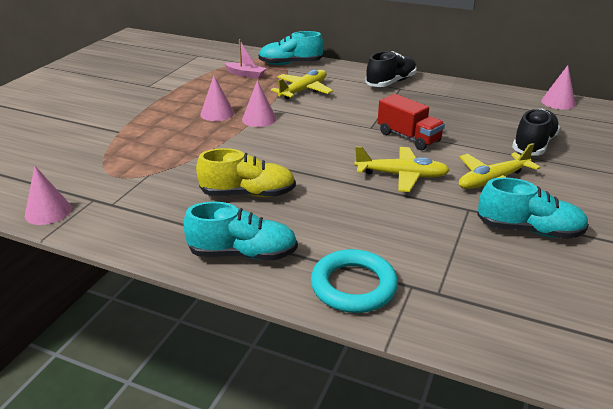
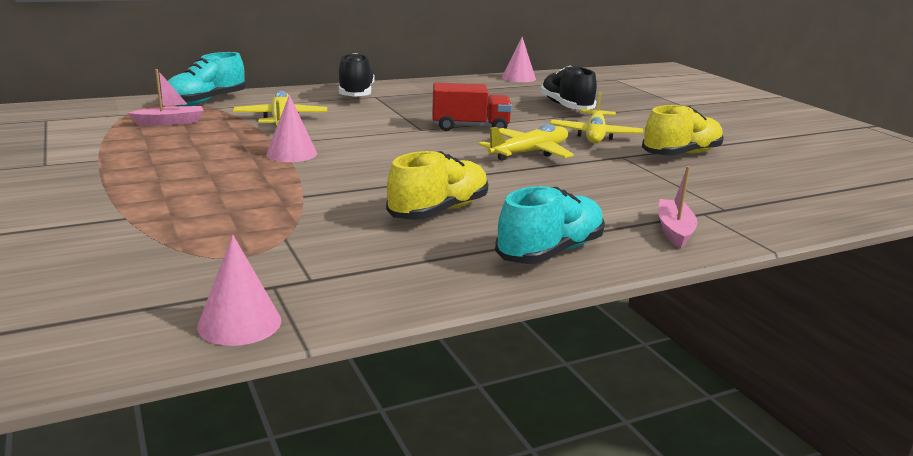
camera: 50 degrees left, 10 degrees down
pink cone [200,76,234,121] -> none
turquoise ring [311,249,398,313] -> pink boat [658,166,697,249]
turquoise shoe [477,177,589,239] -> yellow shoe [642,105,724,156]

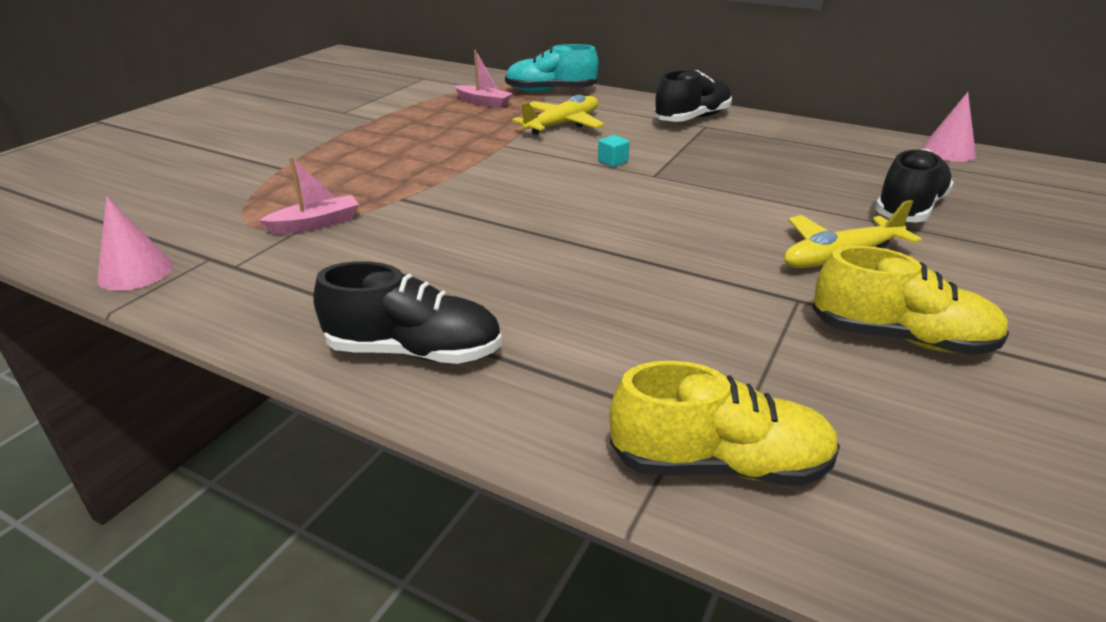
camera: 55 degrees right, 10 degrees up
pink cone [266,95,317,162] -> none
yellow shoe [386,151,488,220] -> yellow shoe moved to [610,361,840,486]
red truck [432,83,512,131] -> none
yellow plane [478,124,574,161] -> none
turquoise shoe [495,186,605,264] -> black shoe [313,261,502,364]
pink boat [658,166,697,249] -> pink boat moved to [259,157,359,234]
none -> turquoise cube [598,135,630,167]

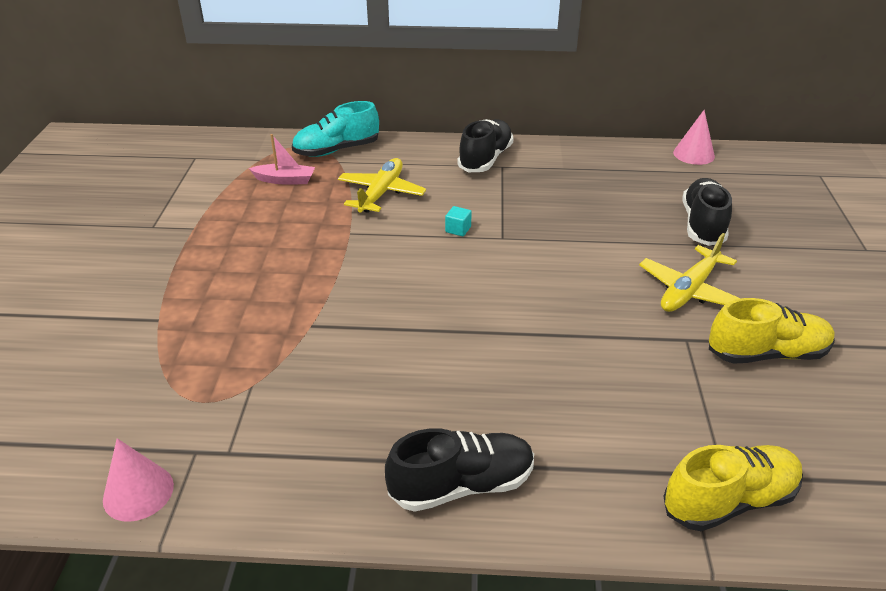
camera: 25 degrees left, 5 degrees up
pink boat [259,157,359,234] -> none

